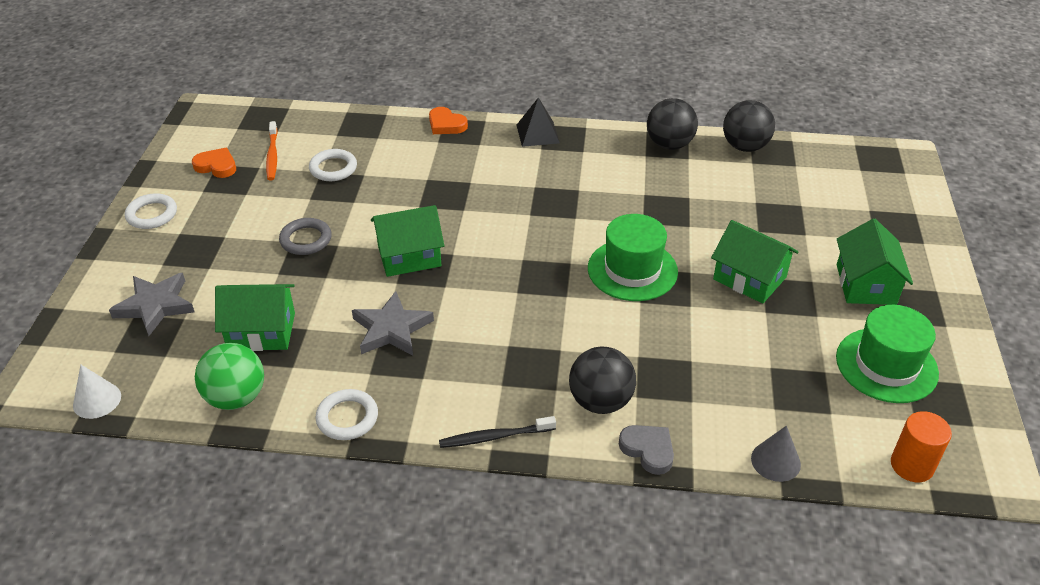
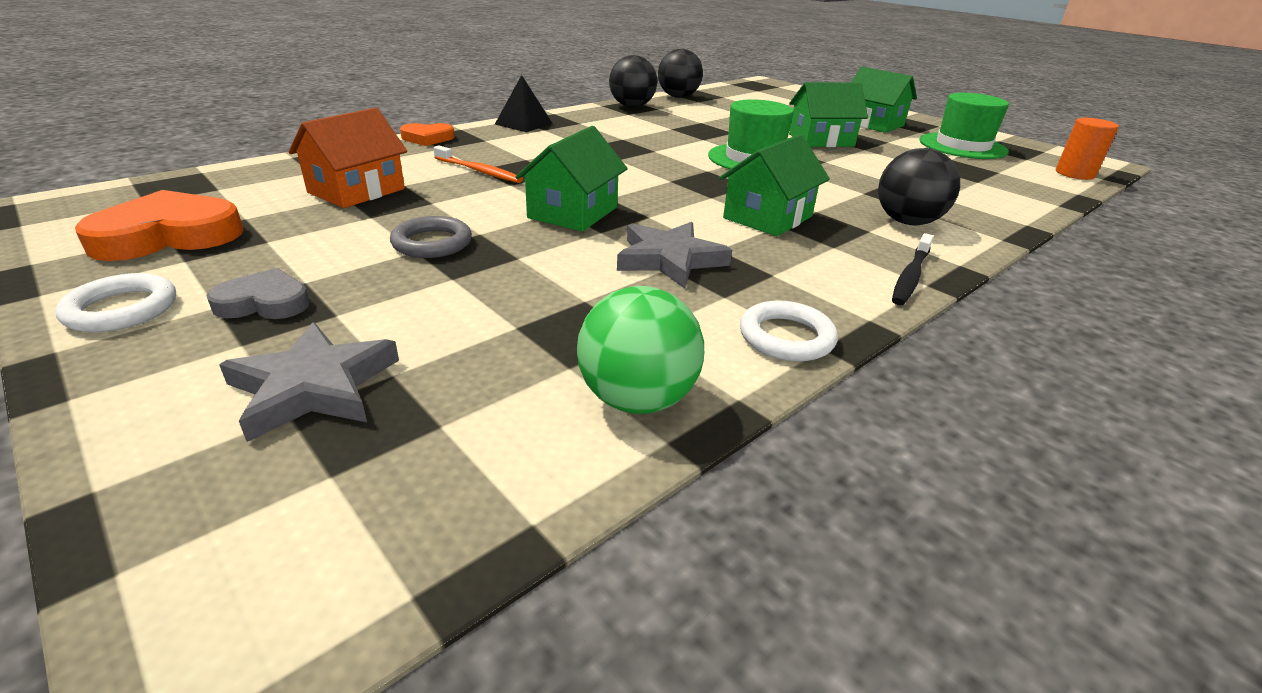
camera: 50 degrees left, 10 degrees down
white cone [73,365,121,419] -> none
orange heart [192,148,236,178] -> orange heart [75,190,244,261], size x1.73
green house [215,284,295,351] -> green house moved to [719,134,830,236]
orange toothbrush [266,121,278,181] -> orange toothbrush moved to [433,145,523,183]
white ring [309,149,357,181] -> orange house [288,108,407,208]
grey heart [619,425,674,475] -> grey heart moved to [206,268,310,319]
grey cone [751,426,801,482] -> none

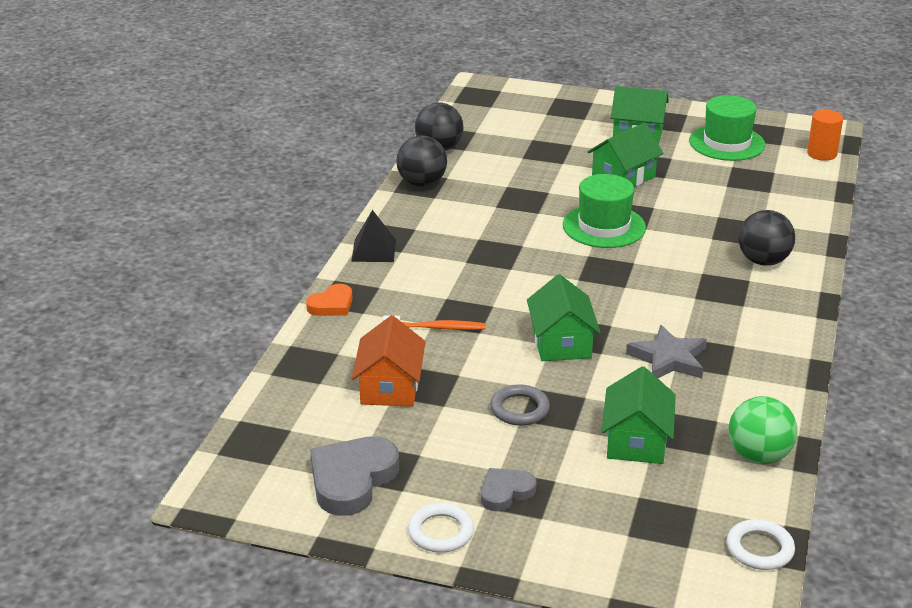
camera: 30 degrees left, 0 degrees up
orange heart [75,190,244,261] -> grey heart [310,436,399,516]
grey star [219,322,399,442] -> none
green house [719,134,830,236] -> green house moved to [601,366,676,464]
white ring [740,300,838,361] -> white ring moved to [727,519,795,570]
black toothbrush [892,233,934,305] -> none

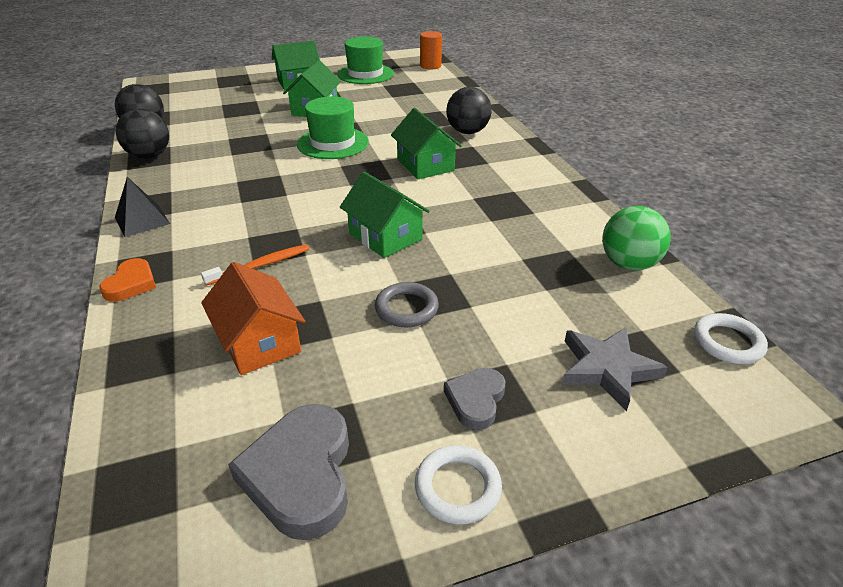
camera: 35 degrees left, 5 degrees up
green house [601,366,676,464] -> green house moved to [391,108,462,179]
grey star [626,325,707,378] -> grey star moved to [562,327,668,411]

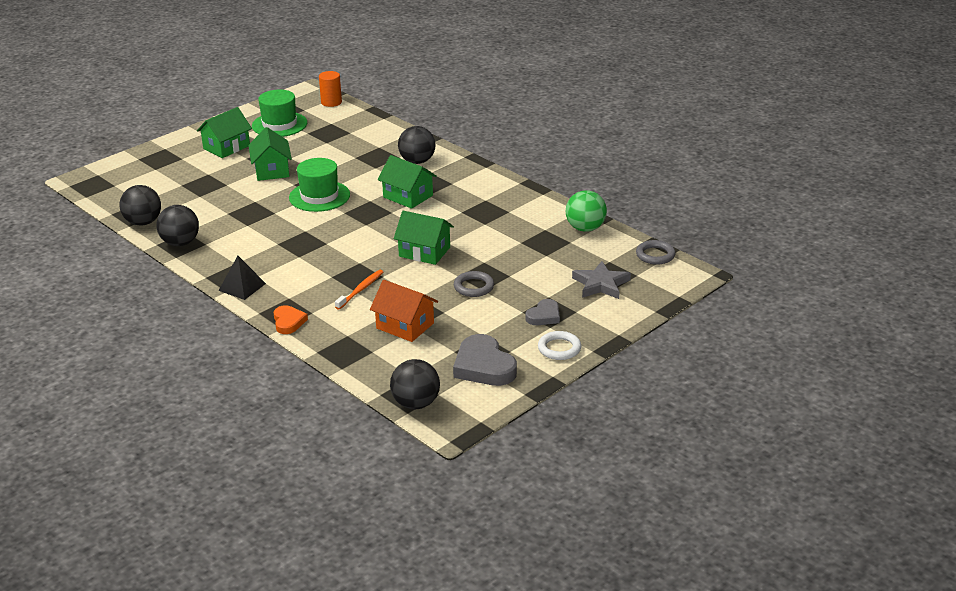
camera: 25 degrees left, 5 degrees down
grey heart [444,368,505,430] -> grey heart turned 135 degrees counterclockwise [526,299,560,325]
white ring [694,313,768,364] -> grey ring [636,240,676,265]
none -> black ball [390,359,440,409]

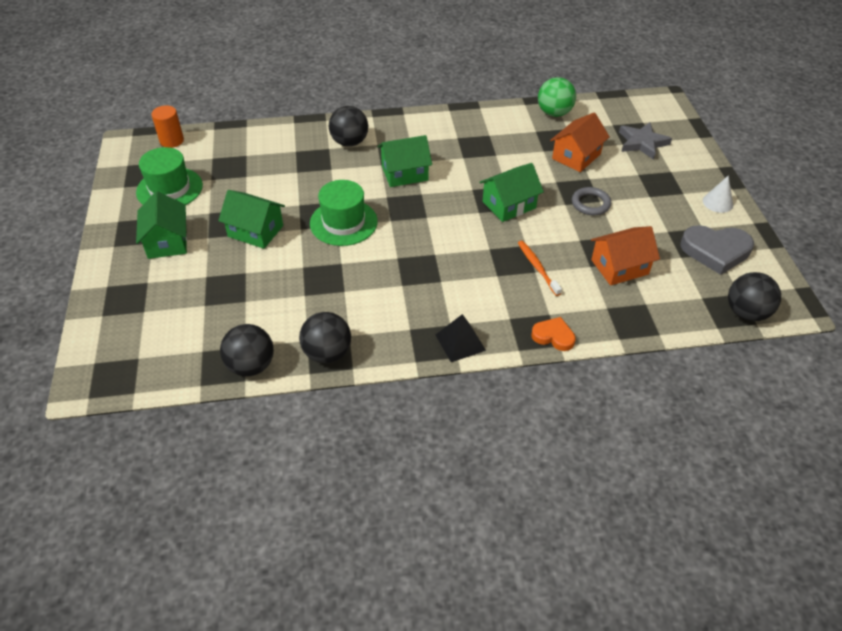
camera: 55 degrees left, 15 degrees up
grey heart [526,299,560,325] -> none
white ring [538,331,582,360] -> white cone [703,175,733,213]
grey ring [636,240,676,265] -> none
none -> orange house [550,113,610,172]

